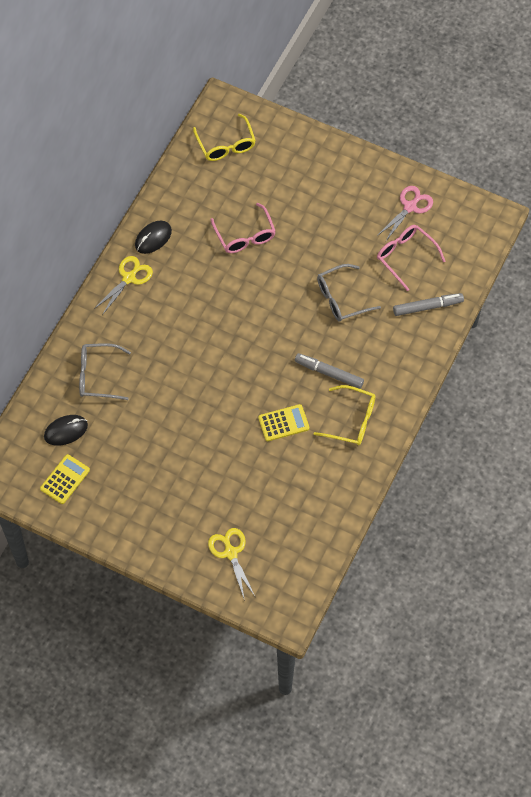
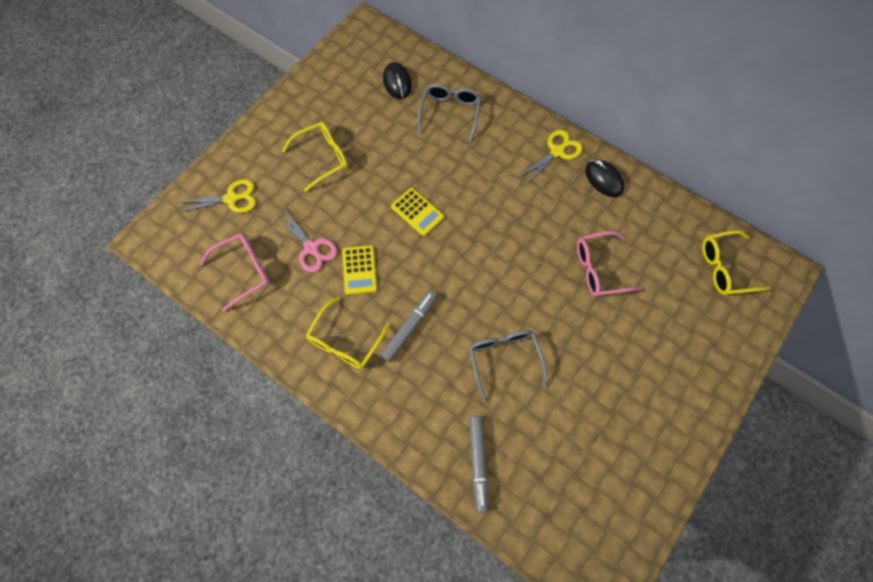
camera: 100 degrees right, 5 degrees up
yellow calculator [40,454,90,504] -> yellow calculator moved to [391,188,444,236]
yellow scissors [94,256,153,315] -> yellow scissors turned 90 degrees counterclockwise [519,130,583,184]
pink scissors [377,186,433,242] -> pink scissors moved to [275,208,338,272]
pink glasses [377,225,446,291] -> pink glasses moved to [199,233,270,312]
none -> yellow glasses [282,122,348,192]

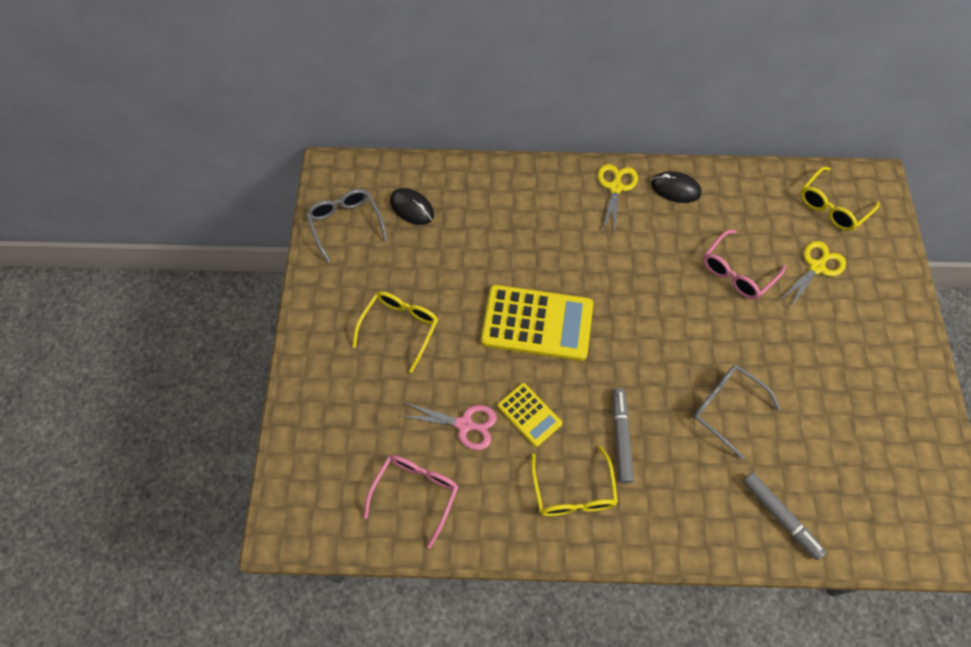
camera: 35 degrees left, 5 degrees down
yellow scissors [178,179,256,213] -> yellow scissors moved to [778,241,846,309]
yellow calculator [391,188,444,236] -> yellow calculator [481,285,593,361], size x1.90
grey glasses [418,84,481,142] -> grey glasses moved to [306,189,387,263]

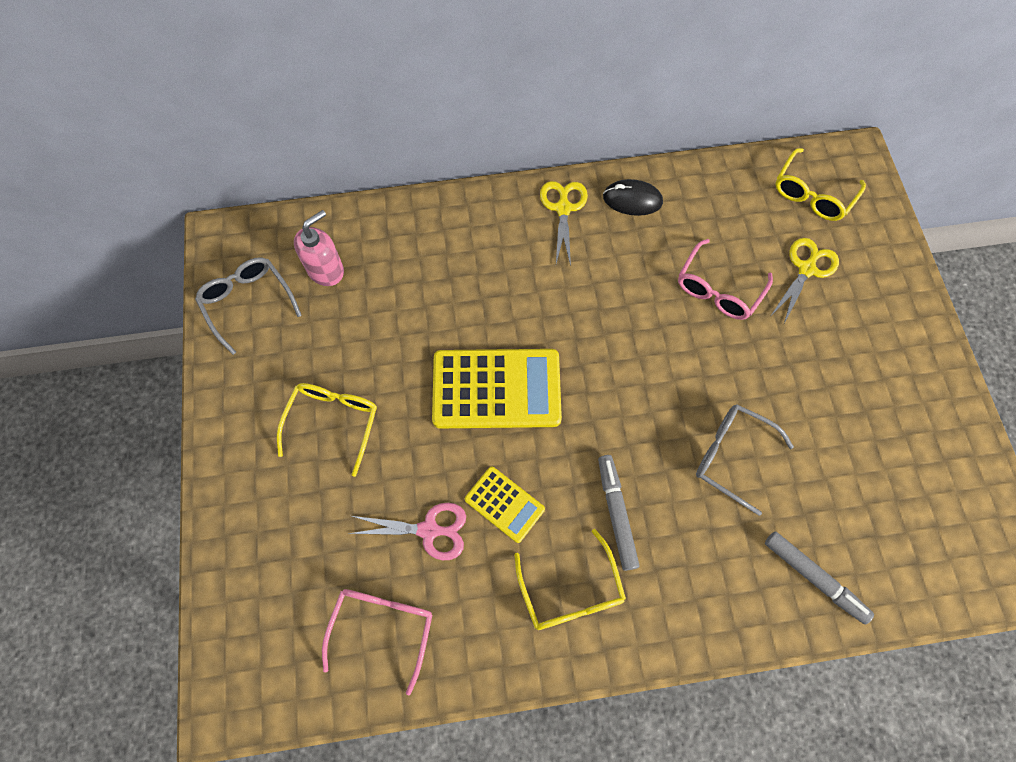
camera: 10 degrees left, 5 degrees up
black mouse [390,188,434,225] -> pink soap dispenser [294,210,344,286]

